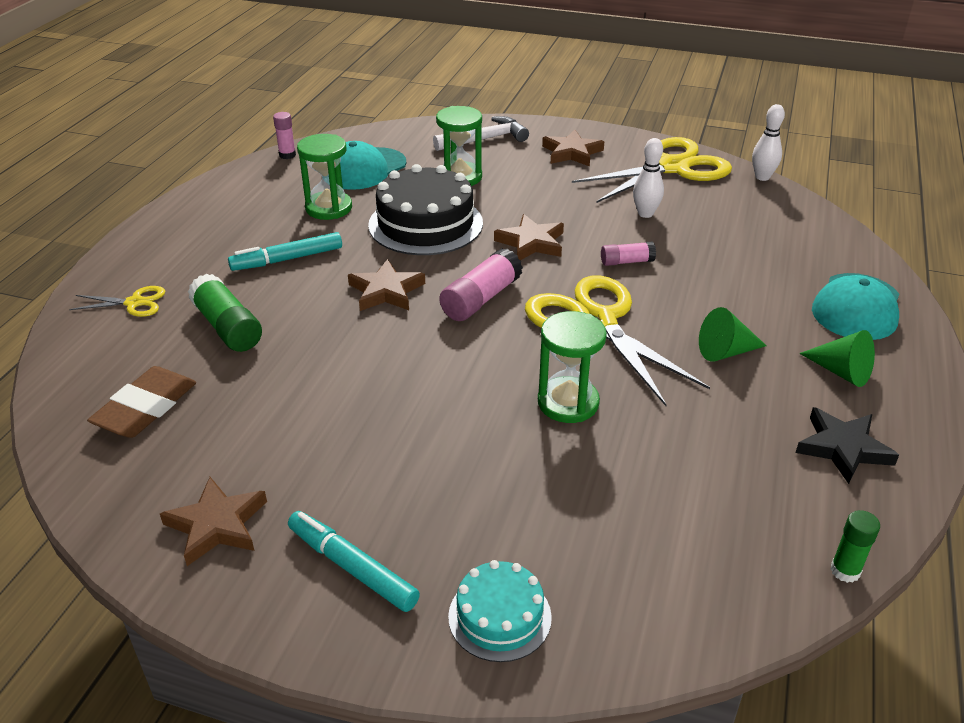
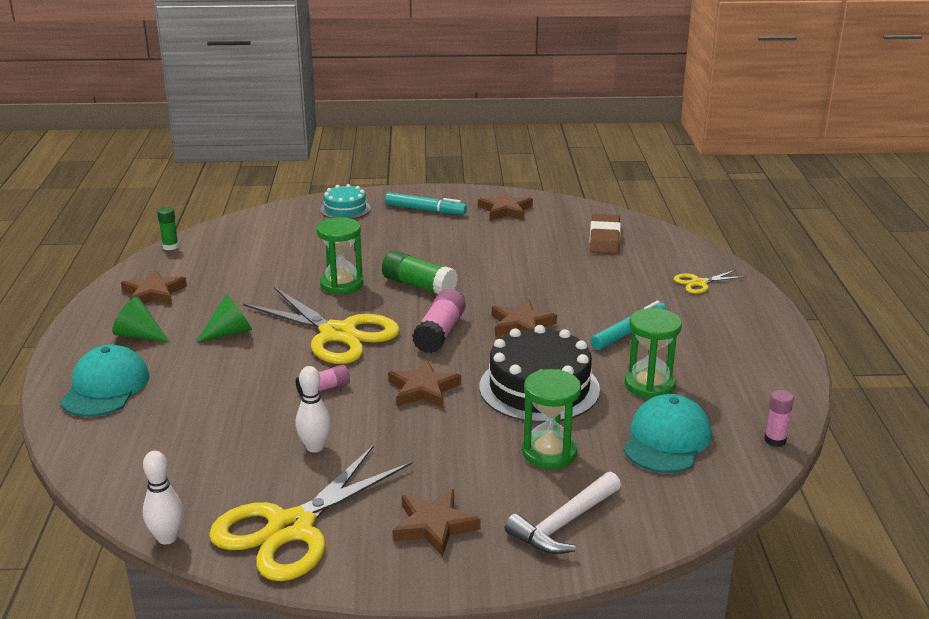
camera: 160 degrees right, 10 degrees down
green glue stick [188,274,262,352] -> green glue stick moved to [382,250,458,294]
black star [796,407,899,484] -> brown star [121,269,187,305]

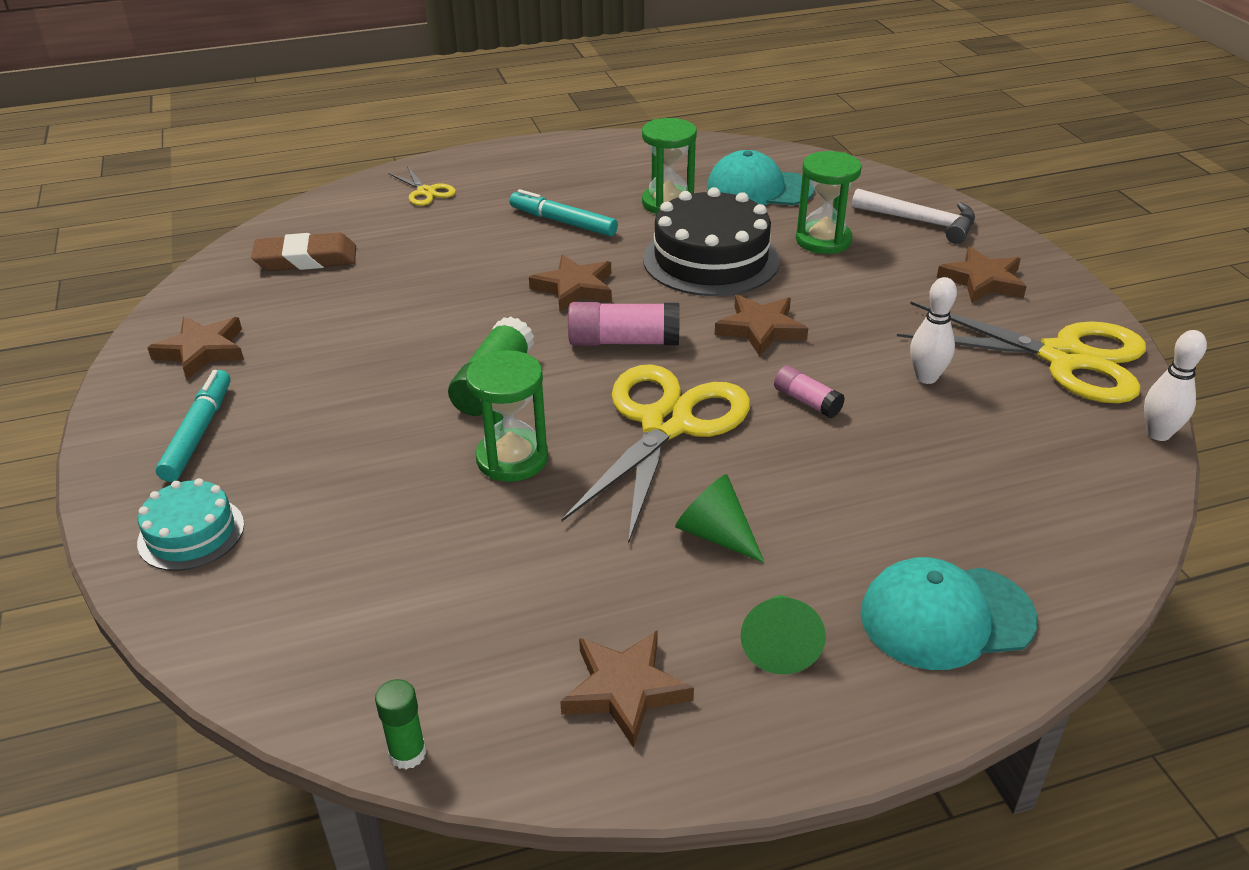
camera: 105 degrees left, 10 degrees up
pink glue stick [764,390,794,447] -> none

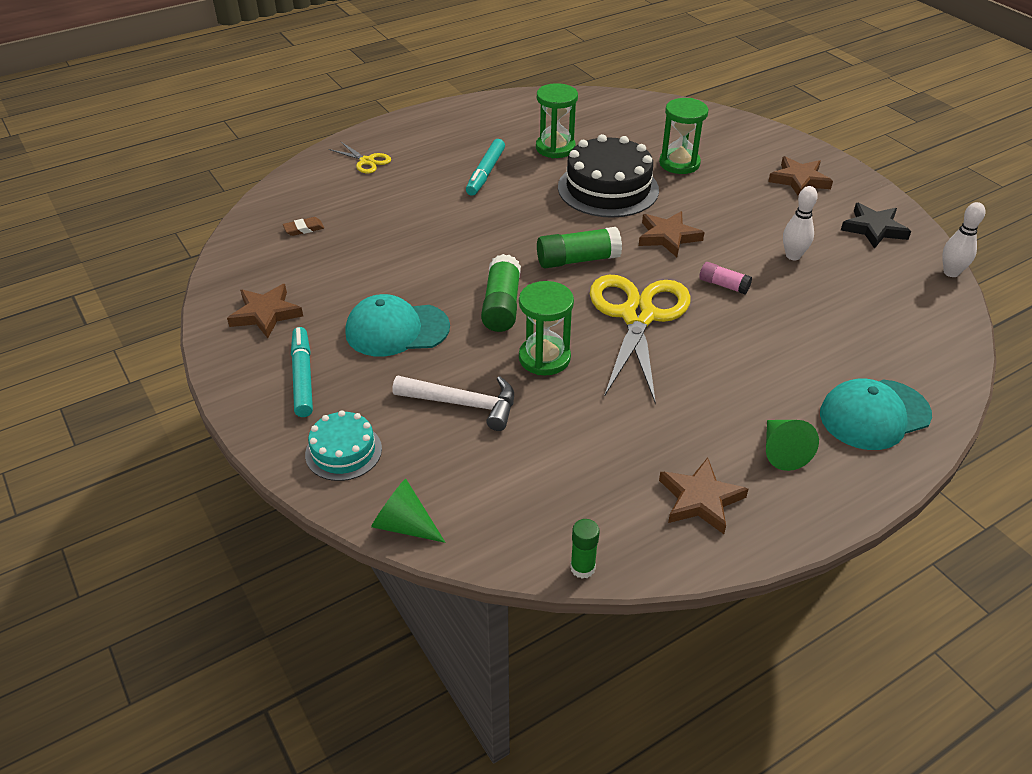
camera: 15 degrees left, 5 degrees up
brown eraser [251,232,356,271] -> brown eraser [283,217,324,236], size x0.50
turquoise marker [510,189,618,237] -> turquoise marker turned 90 degrees counterclockwise [466,139,505,196]
brown star [529,254,612,312] -> none
pink glue stick [568,302,680,346] -> green glue stick [537,227,622,268]
green cone [675,474,765,563] -> green cone moved to [371,479,445,543]
turquoise cap [707,150,814,205] -> turquoise cap moved to [345,294,450,357]
white hammer [852,188,975,244] -> white hammer moved to [392,376,514,431]
yellow scissors [897,302,1146,403] -> black star [841,203,911,249]

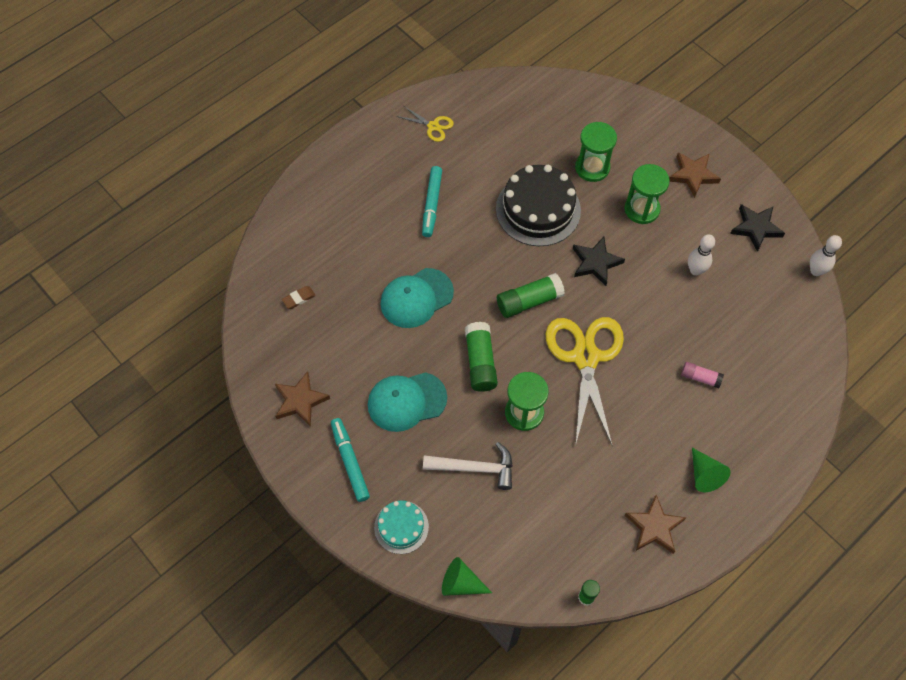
camera: 10 degrees left, 20 degrees up
yellow scissors [328,142,391,173] -> yellow scissors moved to [396,106,454,142]
green hourglass [536,83,578,158] -> green hourglass moved to [624,164,670,224]
brown star [639,211,704,257] -> black star [573,237,625,286]
pink glue stick [699,262,752,294] -> pink glue stick moved to [681,362,724,388]
turquoise cap [820,378,932,450] -> turquoise cap moved to [380,268,454,328]

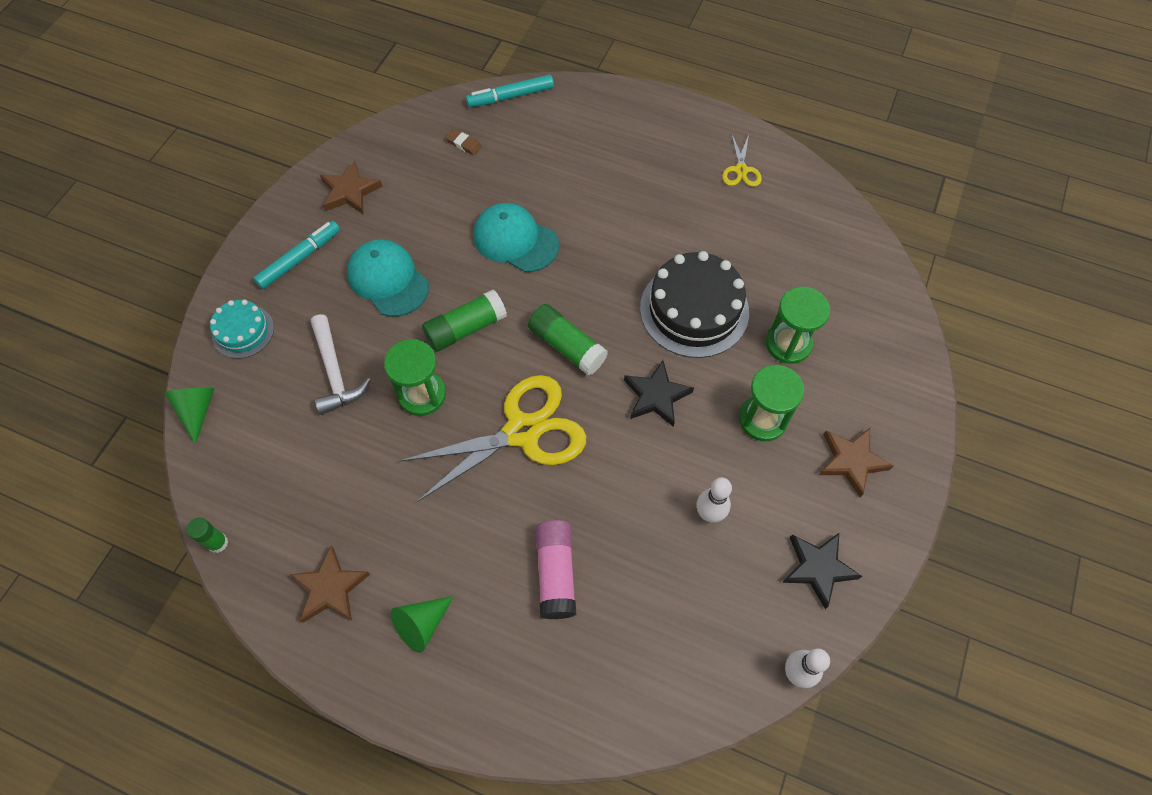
camera: 65 degrees right, 0 degrees up
turquoise marker [422,166,442,237] -> turquoise marker moved to [466,75,554,107]
pink glue stick [681,362,724,388] -> pink glue stick [535,520,576,619], size x1.70

